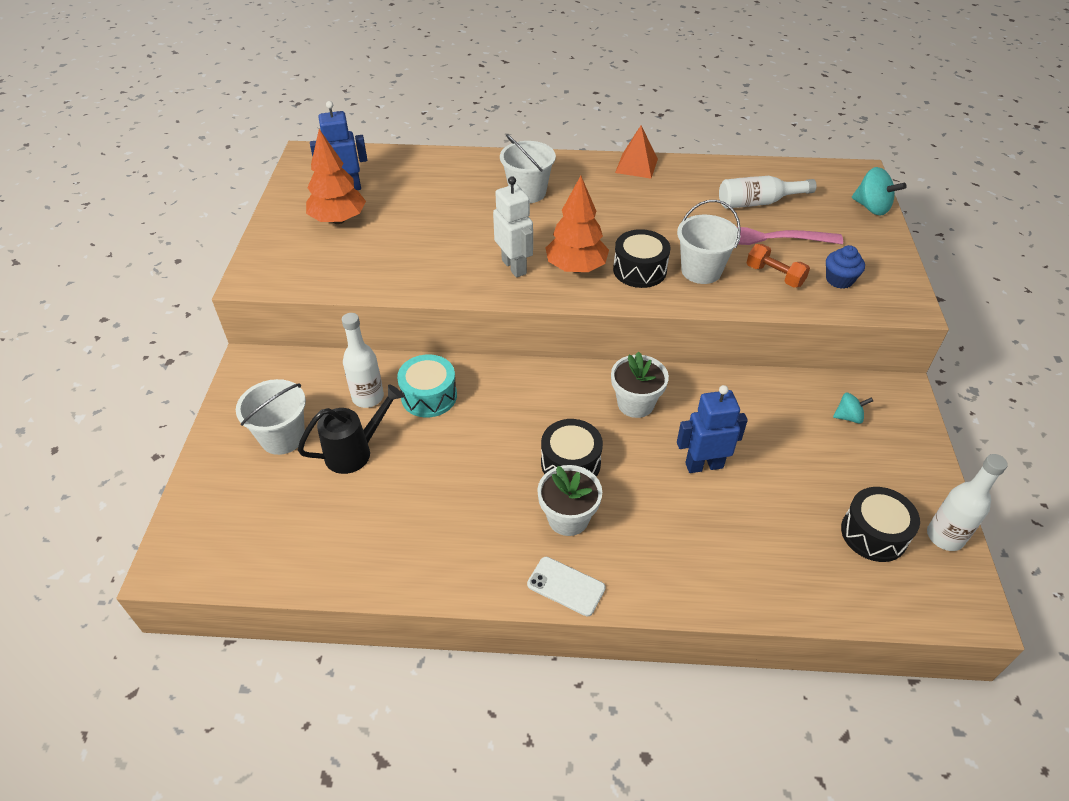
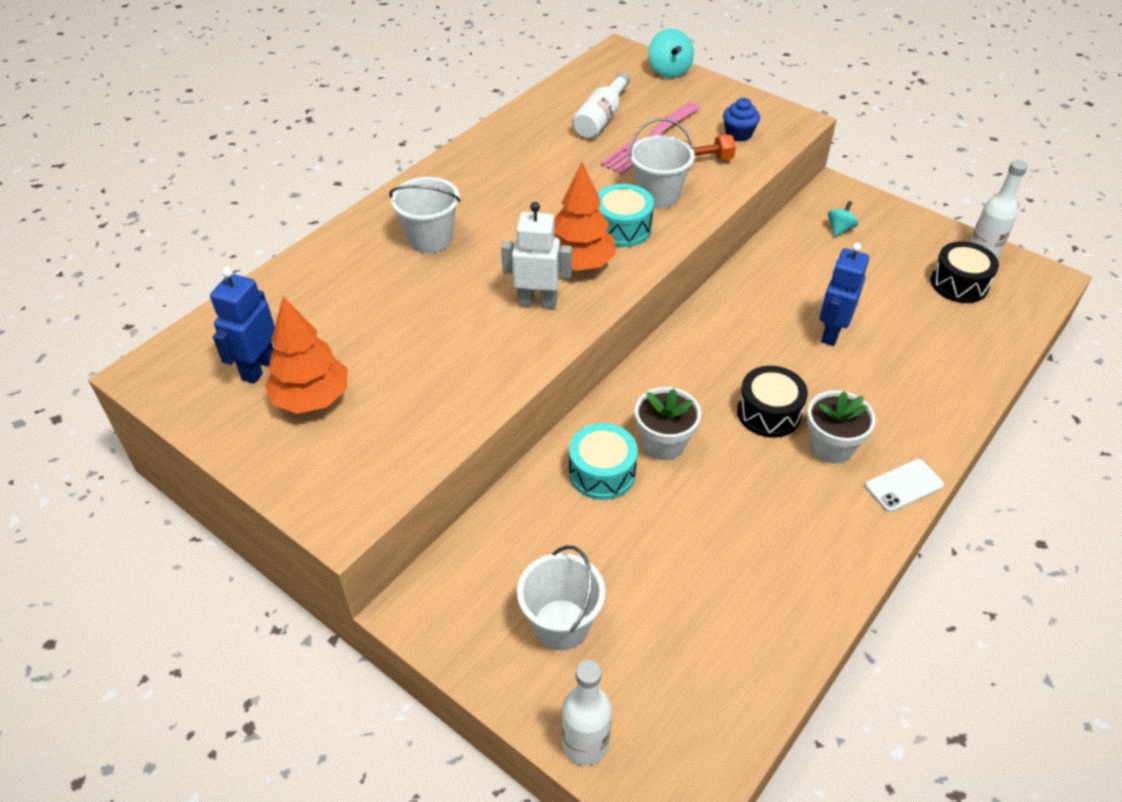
camera: 55 degrees left, 0 degrees up
black watering can [298,385,404,474] -> none
white bottle [342,313,384,408] -> white bottle moved to [562,660,612,765]
white flower pot [611,351,669,418] -> white flower pot moved to [635,387,701,460]
black drum [613,229,670,288] -> turquoise drum [598,184,654,247]
orange pyramid [615,125,658,178] -> none
turquoise spinning top [852,167,907,216] -> turquoise spinning top turned 90 degrees clockwise [648,29,694,78]

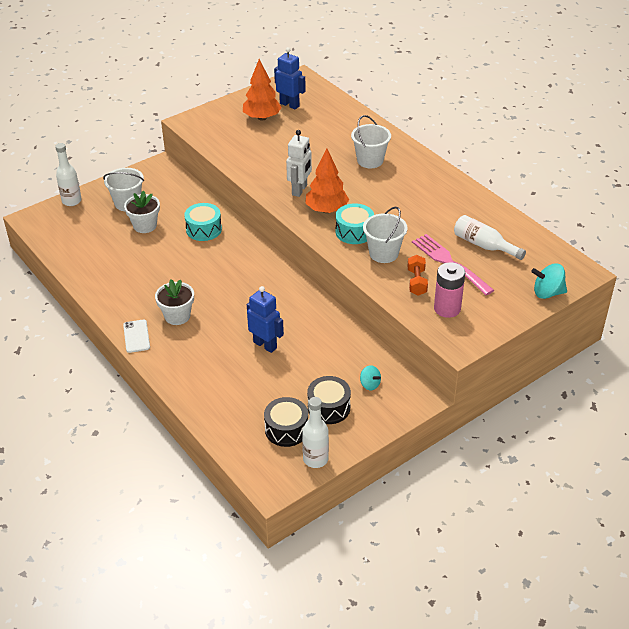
camera: 105 degrees right, 5 degrees down
white flower pot [635,387,701,460] -> white flower pot moved to [124,190,160,233]
blue cupcake [723,98,760,142] -> pink battery [434,262,465,318]
black drum [737,366,808,438] -> black drum moved to [307,376,351,424]

